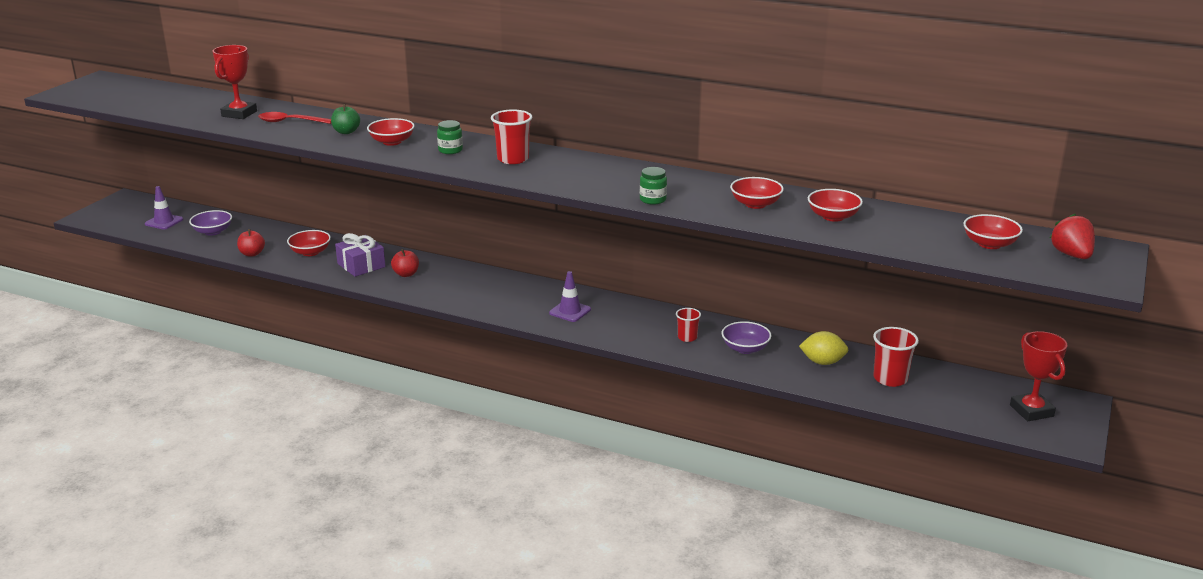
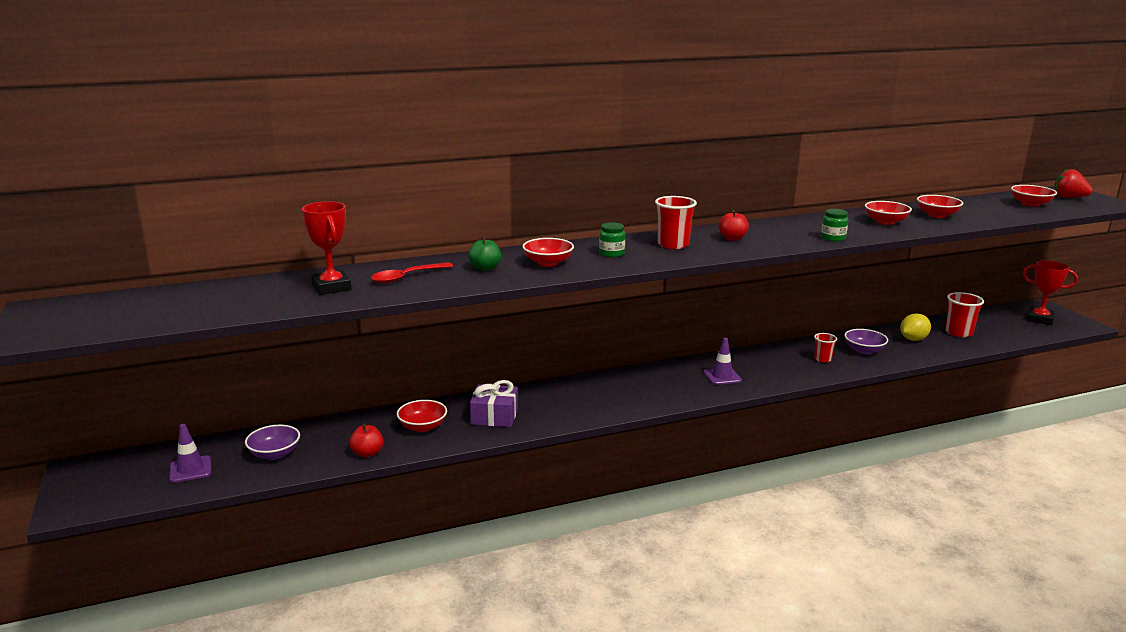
camera: 45 degrees left, 5 degrees down
red apple [391,249,419,277] -> red apple moved to [718,210,749,241]

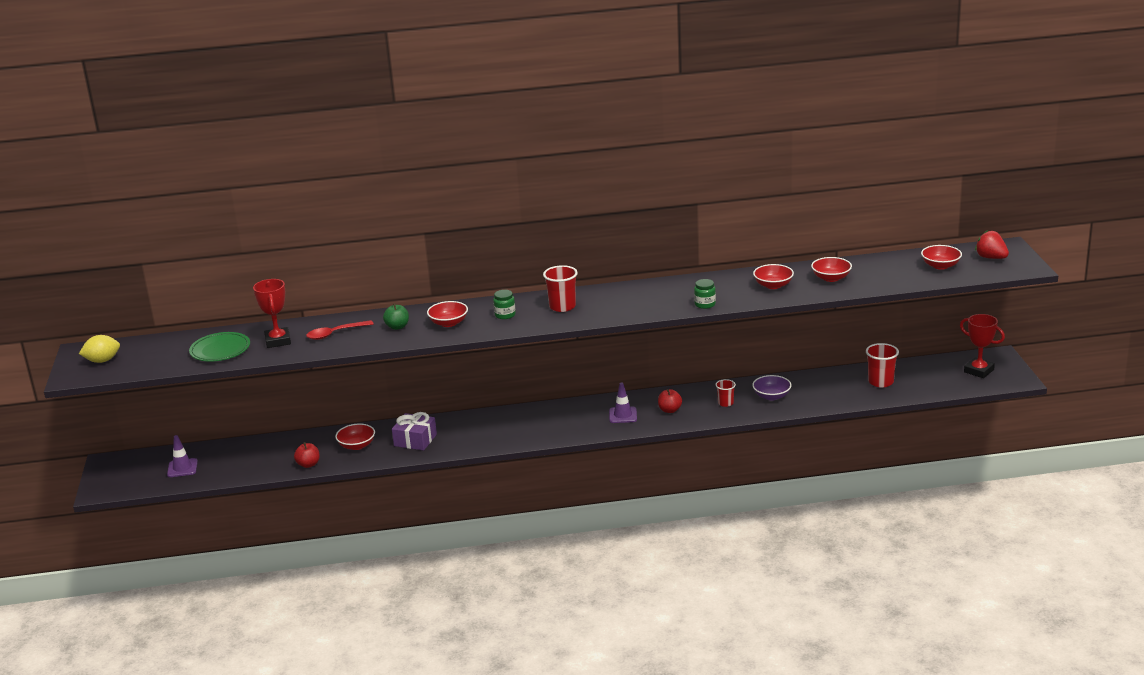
camera: 15 degrees right, 5 degrees up
purple bowl [245,425,300,460] -> none
red apple [718,210,749,241] -> red apple moved to [658,389,682,413]
yellow lemon [900,313,931,341] -> yellow lemon moved to [79,335,120,363]
none -> green plate [189,332,250,362]

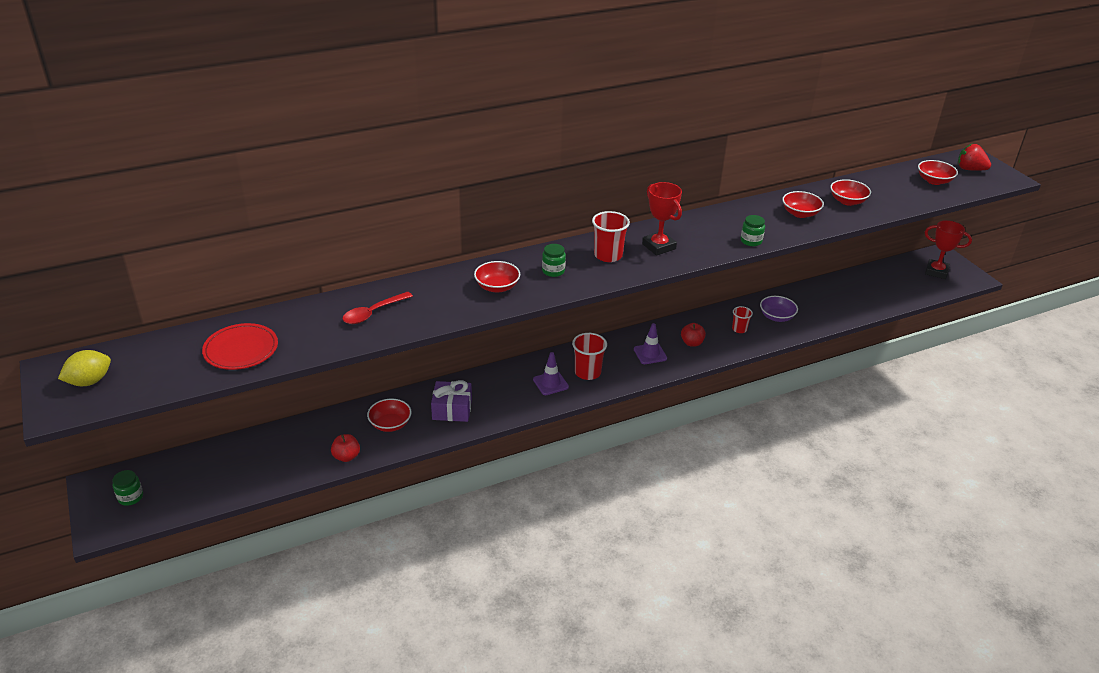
camera: 20 degrees left, 10 degrees up
purple traffic cone [167,435,198,477] -> purple traffic cone moved to [533,352,569,395]
green plate [189,332,250,362] -> red plate [202,323,278,370]
red trophy [253,279,291,348] -> red trophy moved to [642,182,682,256]
green apple [383,303,409,330] -> none
red cup [866,343,899,388] -> red cup moved to [572,333,607,380]
none -> green jar [113,470,143,506]

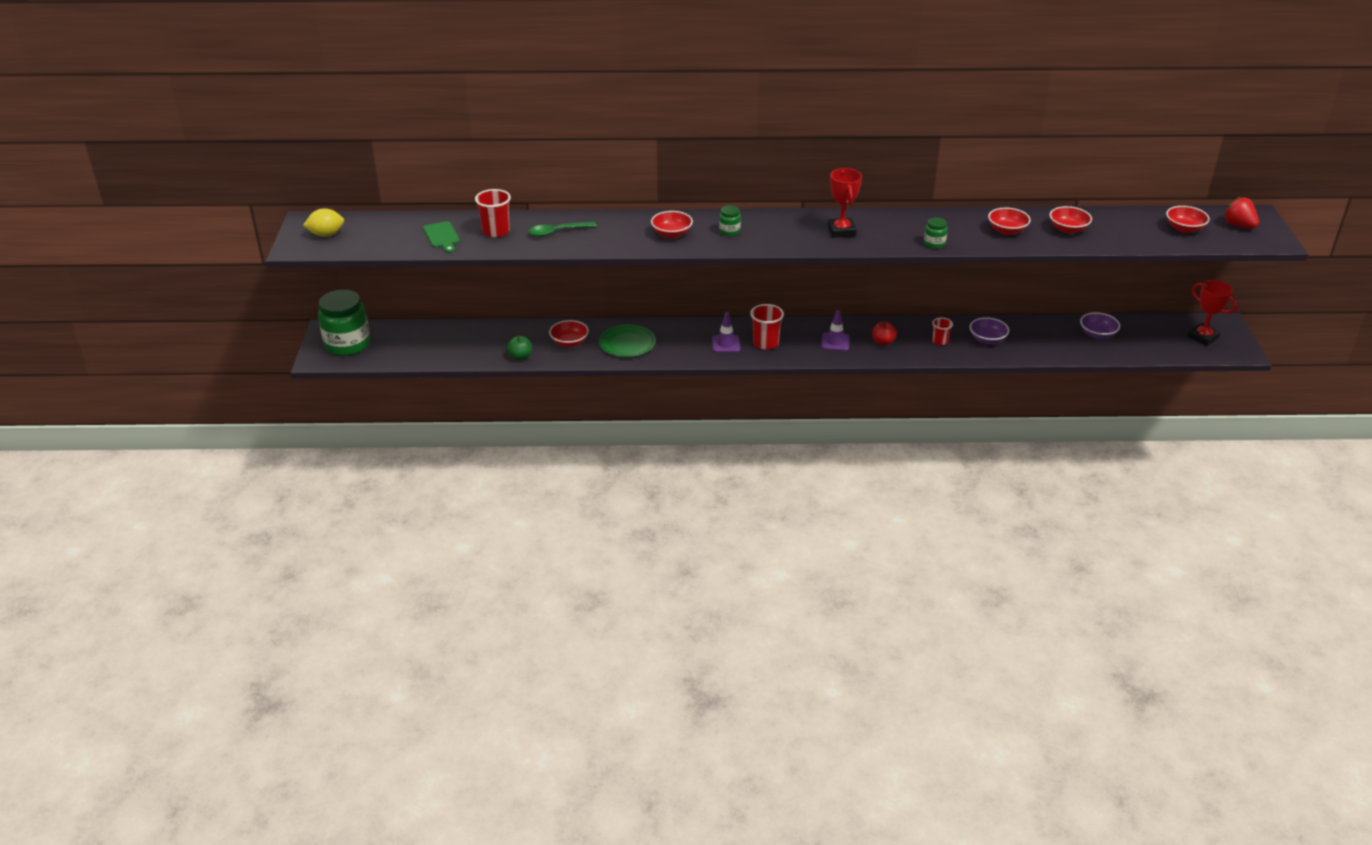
camera: 25 degrees right, 0 degrees up
green jar [113,470,143,506] -> green jar [318,290,370,356], size x2.26
red plate [202,323,278,370] -> green cutting board [423,221,460,253]
red apple [331,434,360,462] -> green apple [507,335,532,360]
red spoon [343,291,413,324] -> green spoon [528,222,597,237]
purple gift [431,380,472,422] -> green plate [599,324,656,357]
red cup [592,211,630,262] -> red cup moved to [475,189,511,238]
none -> purple bowl [1080,312,1120,339]

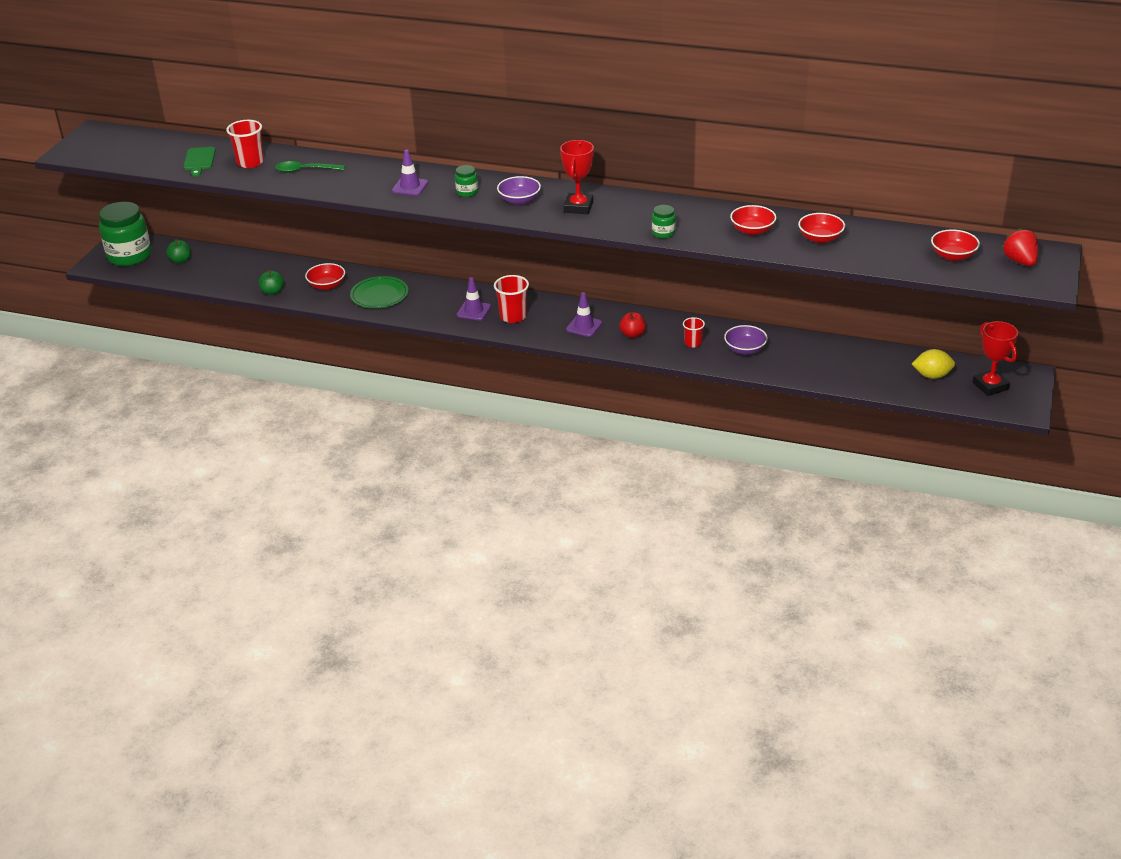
camera: 20 degrees right, 0 degrees up
yellow lemon [303,208,344,237] -> yellow lemon moved to [912,349,955,379]
red bowl [651,211,693,238] -> purple traffic cone [392,149,428,196]
purple bowl [1080,312,1120,339] -> purple bowl moved to [497,176,541,205]
none -> green apple [166,239,191,264]

